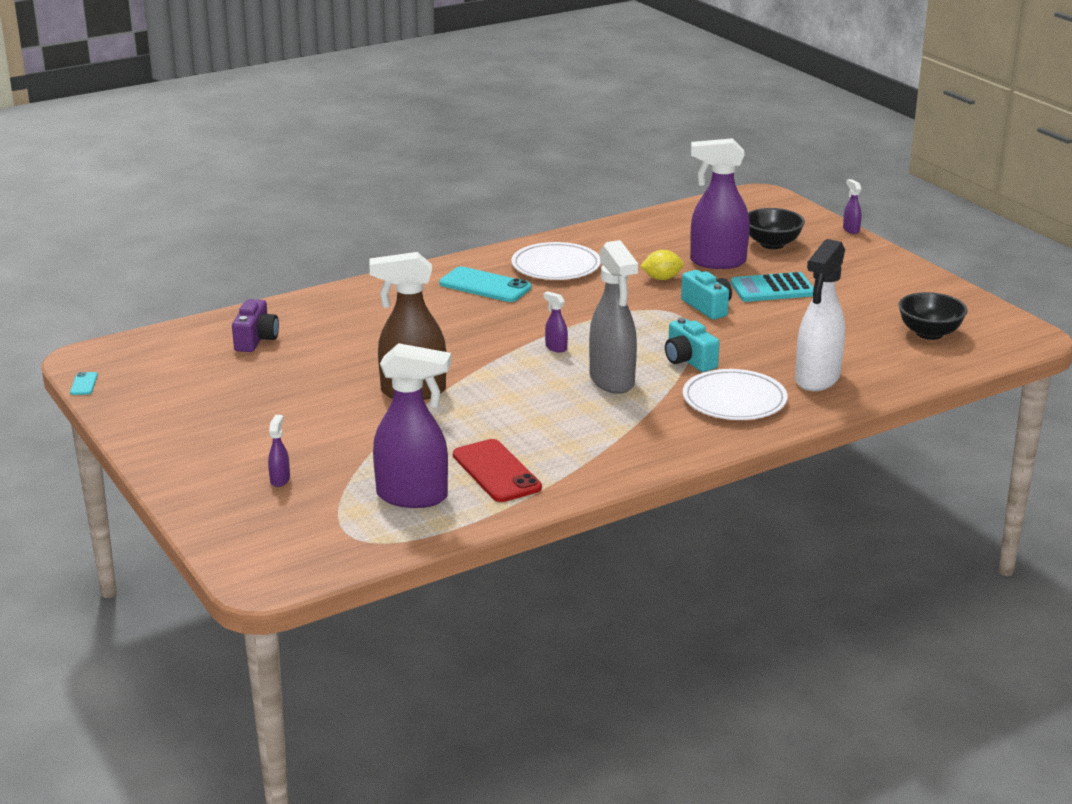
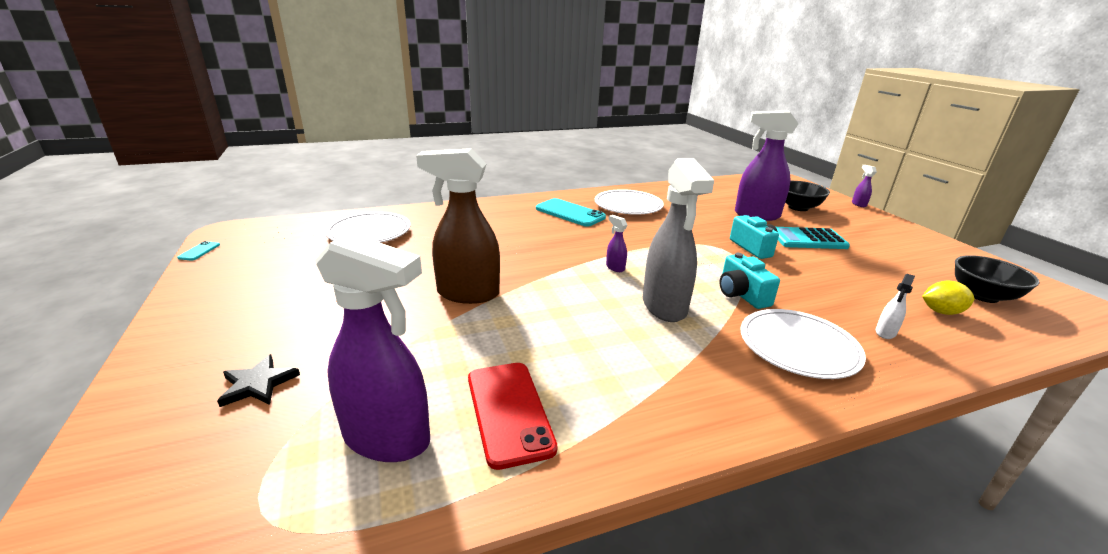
camera: 10 degrees right, 0 degrees up
purple camera [232,299,279,352] -> white plate [325,212,411,243]
purple spray bottle [268,415,290,487] -> black star [217,354,300,407]
yellow lemon [640,250,684,280] -> yellow lemon moved to [922,281,974,315]
white spray bottle [795,239,845,391] -> white spray bottle [876,274,915,339], size x0.42

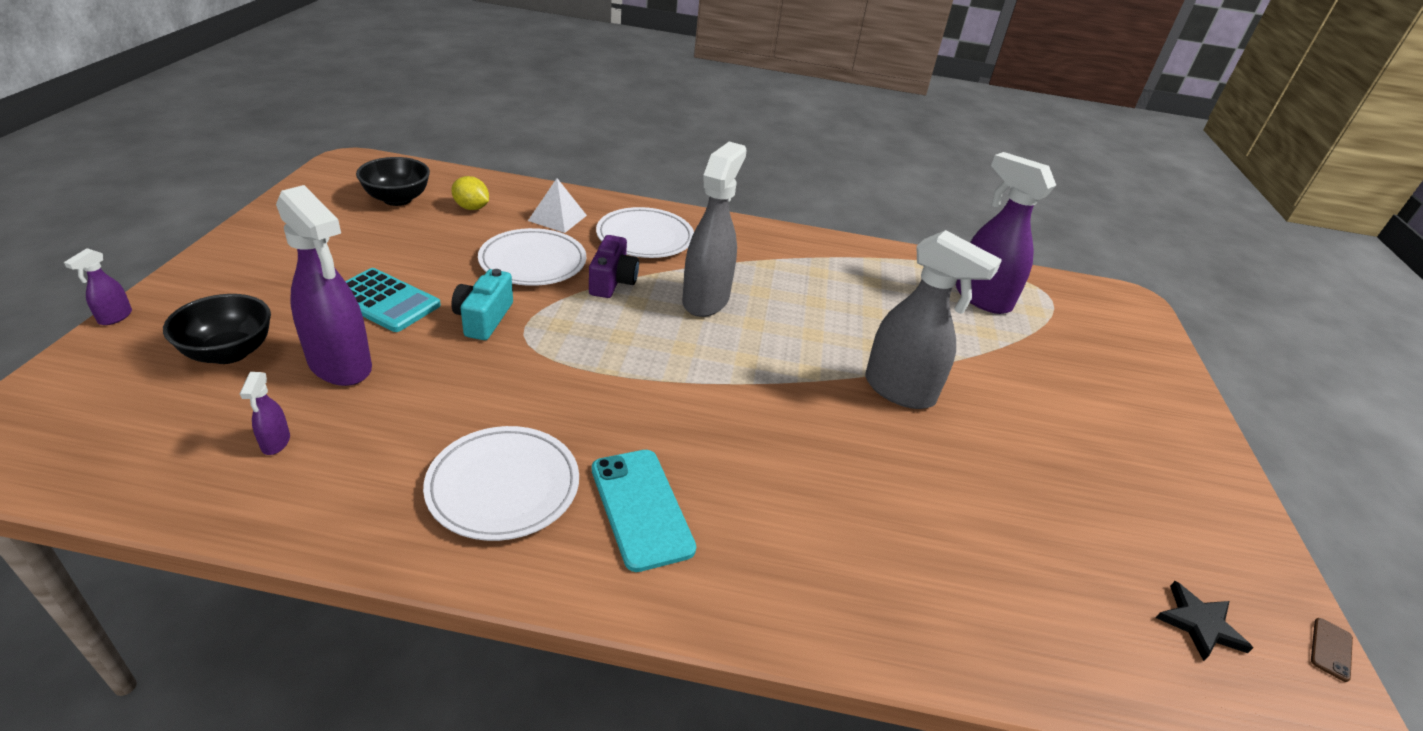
camera: 155 degrees left, 10 degrees up
turquoise phone [177,241,220,261] -> brown phone [1311,618,1353,682]
black star [217,354,300,407] -> black star moved to [1156,581,1253,661]
white plate [325,212,411,243] -> white plate moved to [478,228,586,286]
brown spray bottle [416,148,500,304] -> grey spray bottle [865,230,1002,409]
red phone [468,363,558,470] -> none
purple spray bottle [606,215,627,272] -> purple spray bottle moved to [240,372,290,455]
turquoise camera [720,253,780,309] -> purple camera [589,235,639,298]
white spray bottle [876,274,915,339] -> white pyramid [528,178,587,233]

